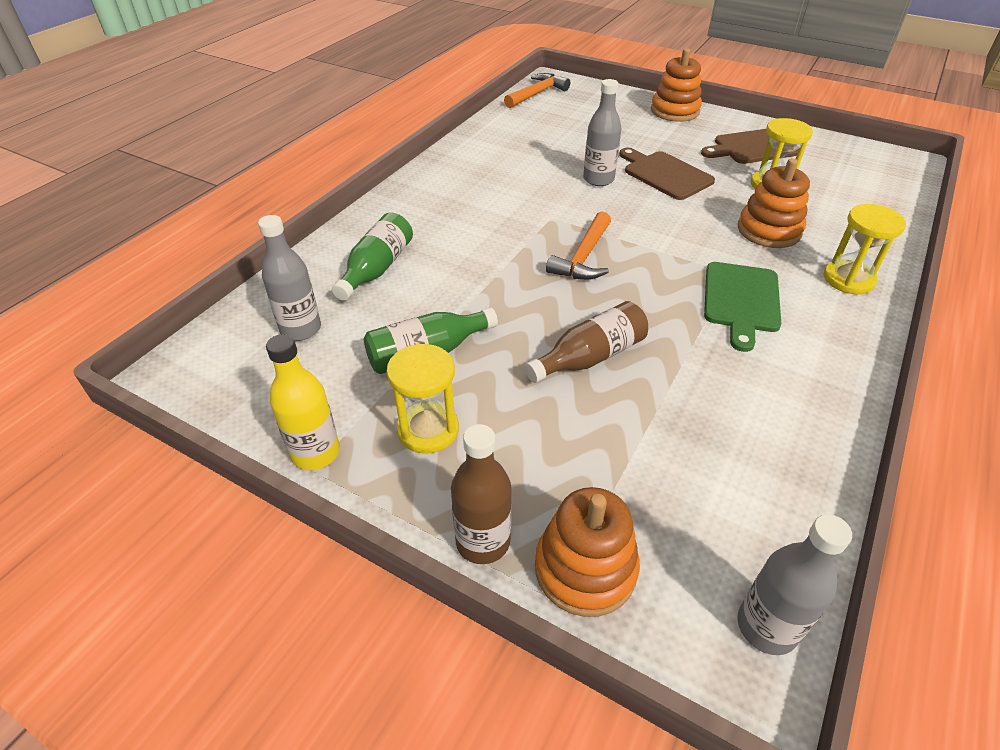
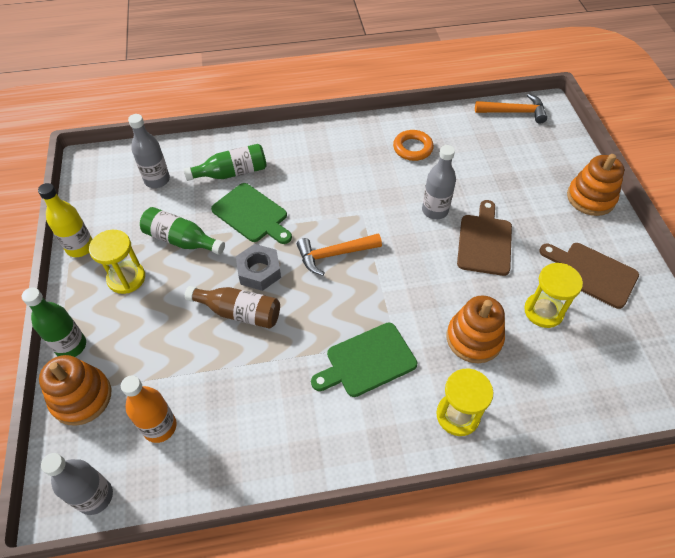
camera: 50 degrees right, 10 degrees up
brown bottle [451,424,512,564] -> green bottle [21,287,86,357]
none -> orange bottle [121,376,177,443]
none -> green cutting board [211,183,292,244]
none -> grey nut [236,244,281,291]
none -> orange ring [393,130,434,161]

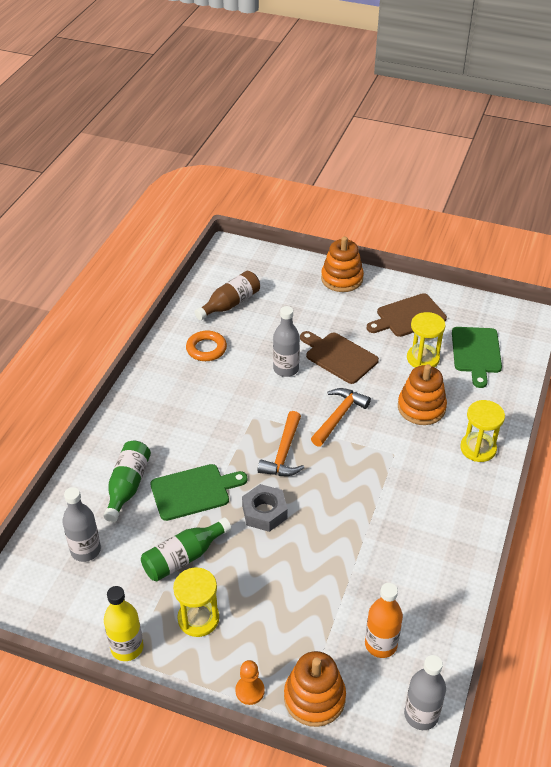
camera: 60 degrees left, 10 degrees down
green bottle [21,287,86,357] -> orange pawn [235,660,265,705]
brown bottle [185,286,280,329] -> brown bottle moved to [195,271,260,320]
green cutting board [311,323,417,397] -> green cutting board moved to [452,327,502,388]
orange hammer [475,94,547,124] -> orange hammer moved to [311,388,371,447]

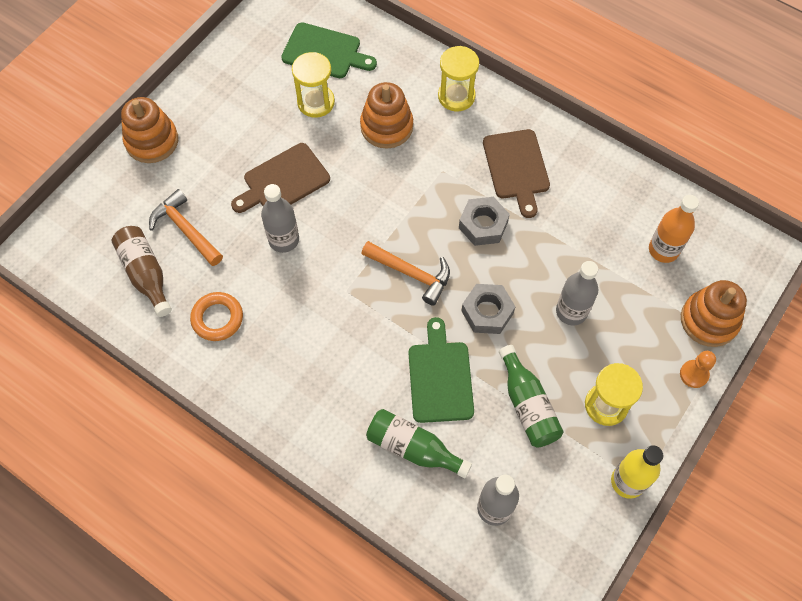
camera: 75 degrees left, 20 degrees up
orange hammer [311,388,371,447] -> orange hammer moved to [149,189,223,266]
brown cutting board [366,293,447,337] -> brown cutting board moved to [483,129,550,218]
grey bottle [404,655,446,730] -> grey bottle moved to [556,261,598,325]
none -> grey nut [459,197,510,246]

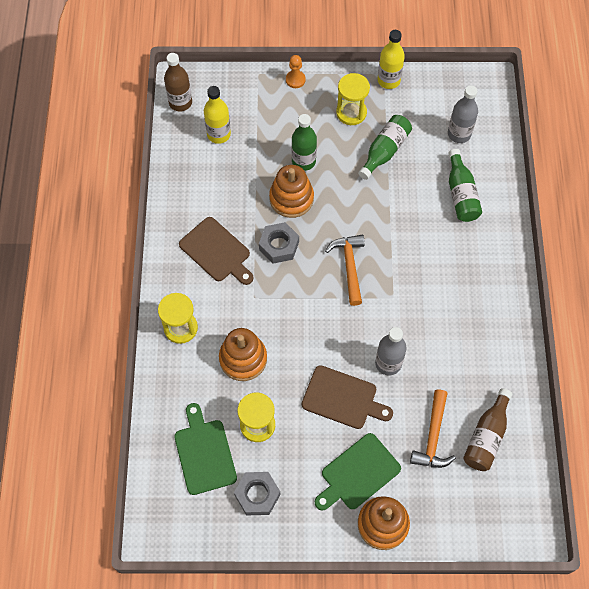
camera: 125 degrees left, 0 degrees up
orange ring [190,292,243,341] -> none
green cutting board [409,317,474,423] -> green cutting board moved to [315,433,401,510]
grey nut [461,284,515,334] -> grey nut moved to [234,472,280,516]
brown cutting board [483,129,550,218] -> brown cutting board turned 90 degrees clockwise [179,217,254,285]
grey bottle [556,261,598,325] -> green bottle [292,114,317,171]
orange bottle [649,195,699,263] -> yellow bottle [204,86,231,144]
orange stacking toy [681,280,747,347] -> orange stacking toy moved to [269,165,314,218]
none -> brown bottle [164,53,192,112]

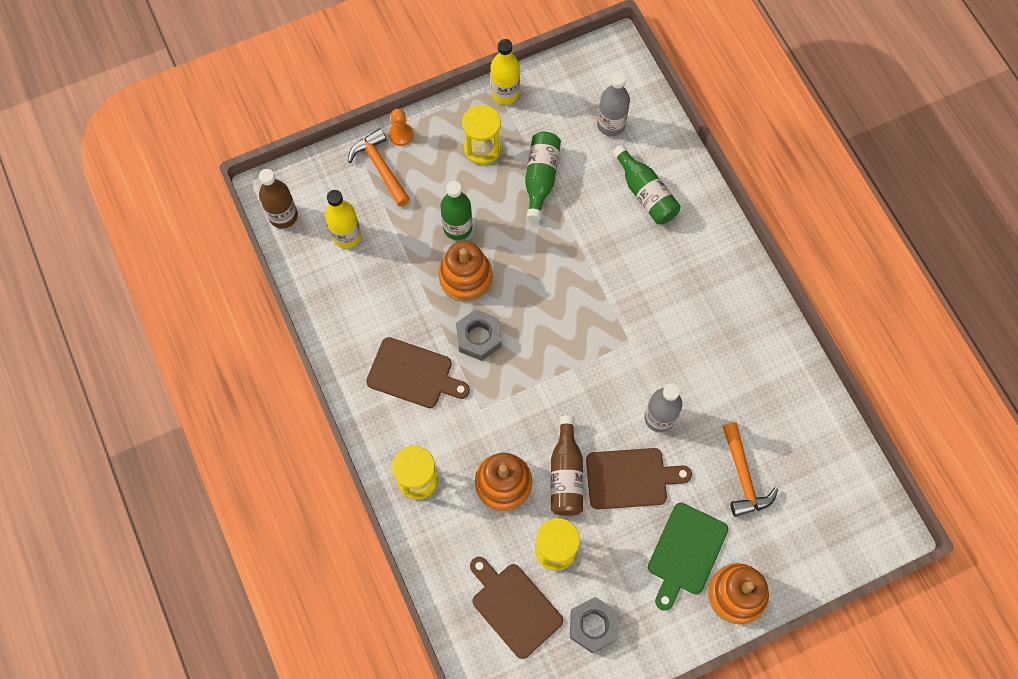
camera: 25 degrees left, 5 degrees up
green cutting board [174,403,237,495] -> brown cutting board [470,557,563,659]
orange hammer [325,235,365,306] -> orange hammer moved to [348,128,410,207]
brown bottle [463,388,513,471] -> brown bottle moved to [551,415,583,516]

